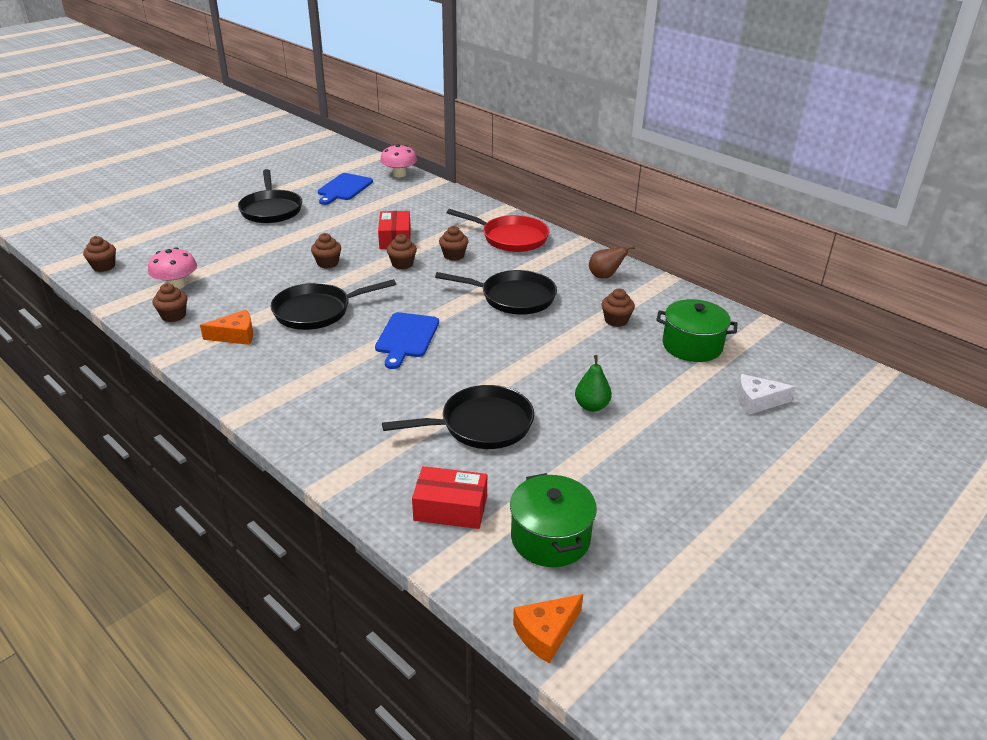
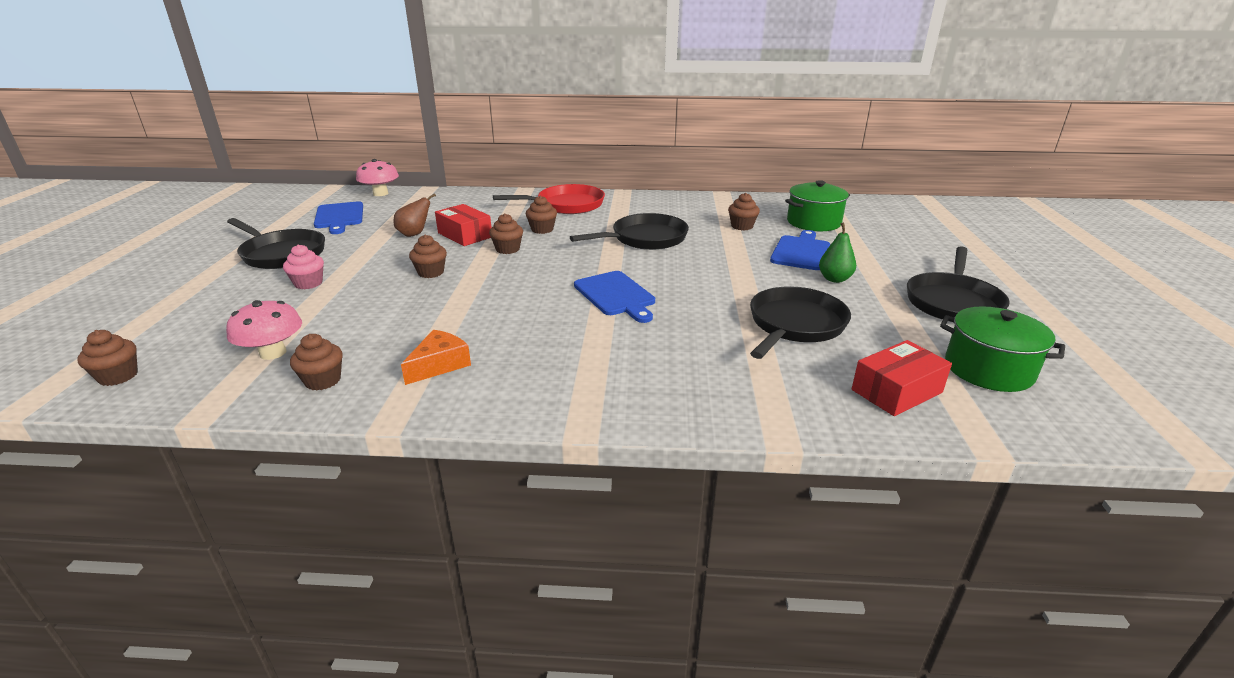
camera: 40 degrees left, 5 degrees down
black pan [271,279,396,330] -> black pan moved to [907,246,1010,322]
orange cheese [513,594,583,663] -> none
brown pear [589,246,635,278] -> brown pear moved to [394,193,436,237]
white cheese [737,374,796,415] -> none
none -> pink cupcake [283,244,324,289]
none -> blue cutting board [770,230,830,270]

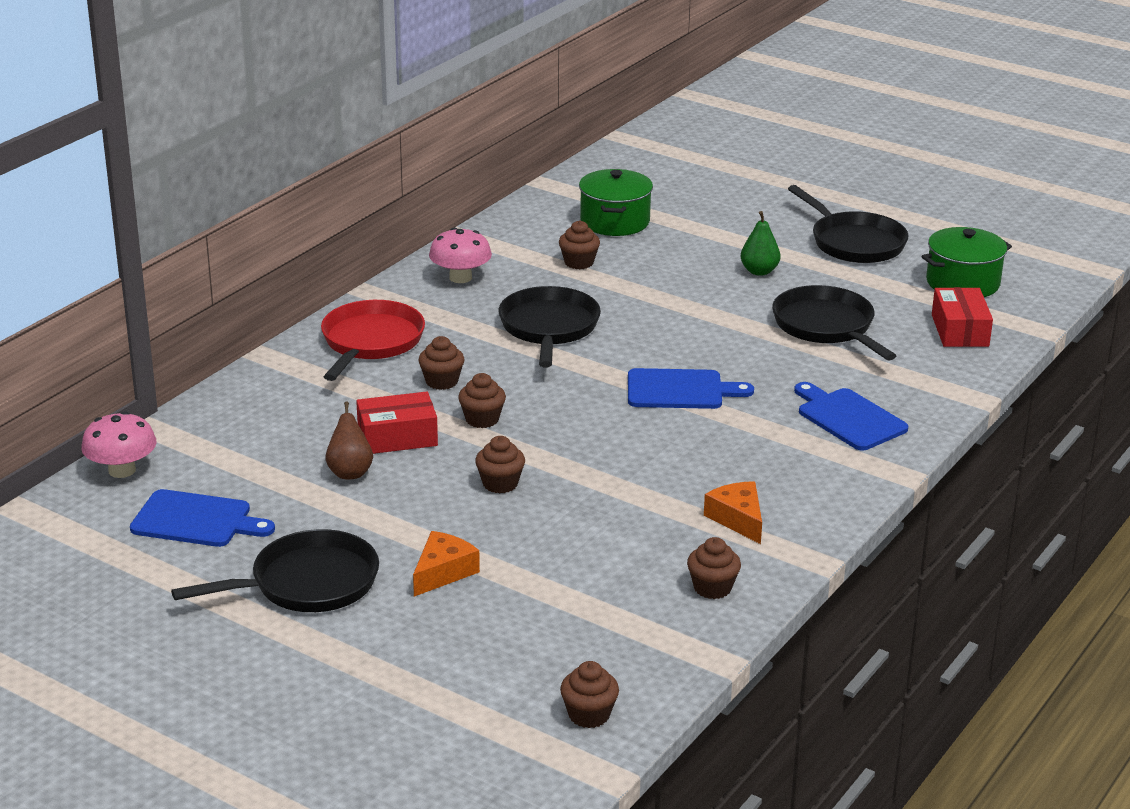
camera: 60 degrees left, 0 degrees up
pink mushroom [226,300,302,360] -> pink mushroom moved to [429,228,492,283]
pink cupcake [283,244,324,289] -> orange cheese [413,531,480,597]
blue cutting board [770,230,830,270] -> blue cutting board moved to [794,382,908,450]

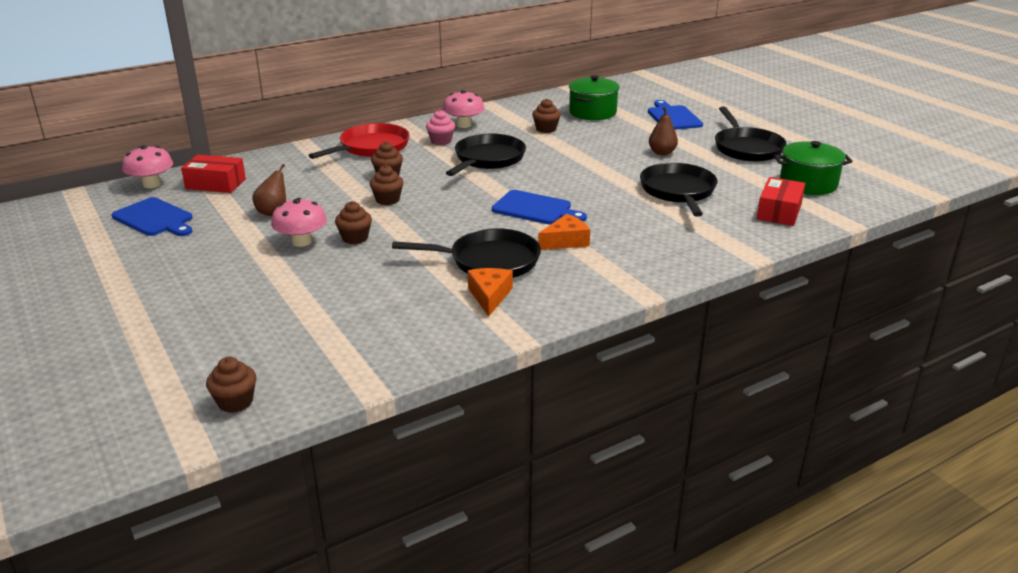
camera: 25 degrees right, 0 degrees up
black pan [171,529,379,612] -> black pan moved to [392,228,541,278]
red box [356,392,438,454] -> red box moved to [181,154,246,193]
orange cheese [413,531,480,597] -> orange cheese moved to [538,214,590,250]
brown cupcake [687,537,741,599] -> none
green pear [741,211,780,276] -> brown pear [649,106,678,155]
blue cutting board [794,382,908,450] -> blue cutting board moved to [648,100,703,130]
none -> pink mushroom [271,198,327,247]
none -> pink cupcake [426,110,455,145]

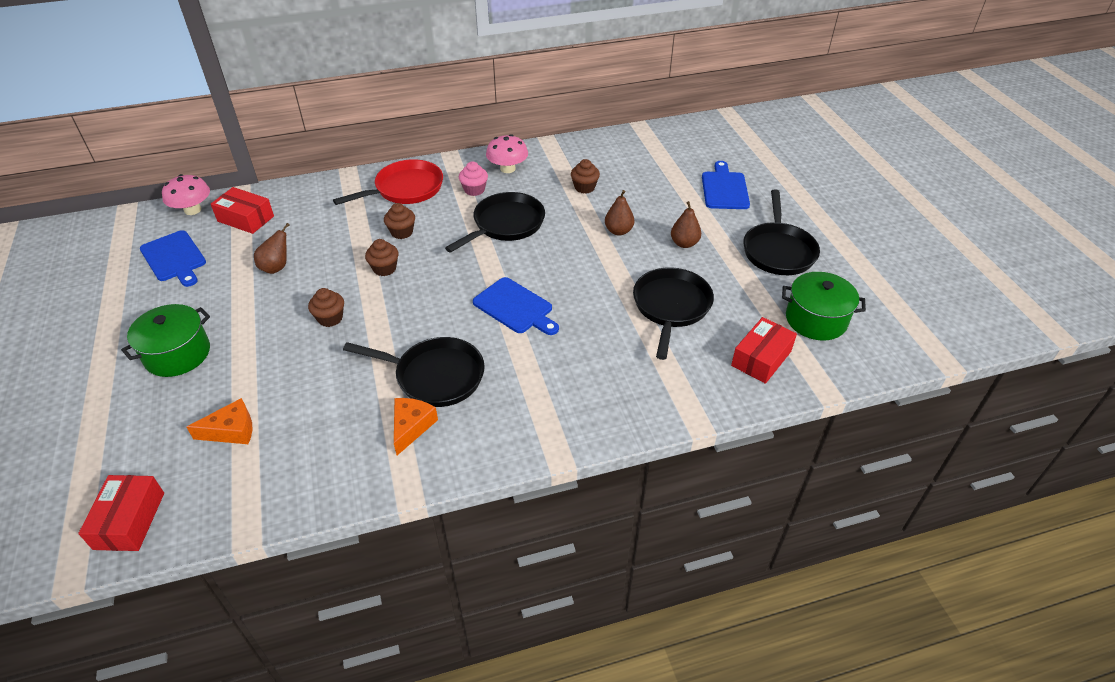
camera: 15 degrees right, 15 degrees up
brown cupcake [206,357,257,413] -> red box [78,475,164,551]
pink mushroom [271,198,327,247] -> none
orange cheese [538,214,590,250] -> orange cheese moved to [187,398,252,444]
green pot [569,75,620,120] -> green pot moved to [121,304,210,377]
none -> brown pear [605,190,634,236]

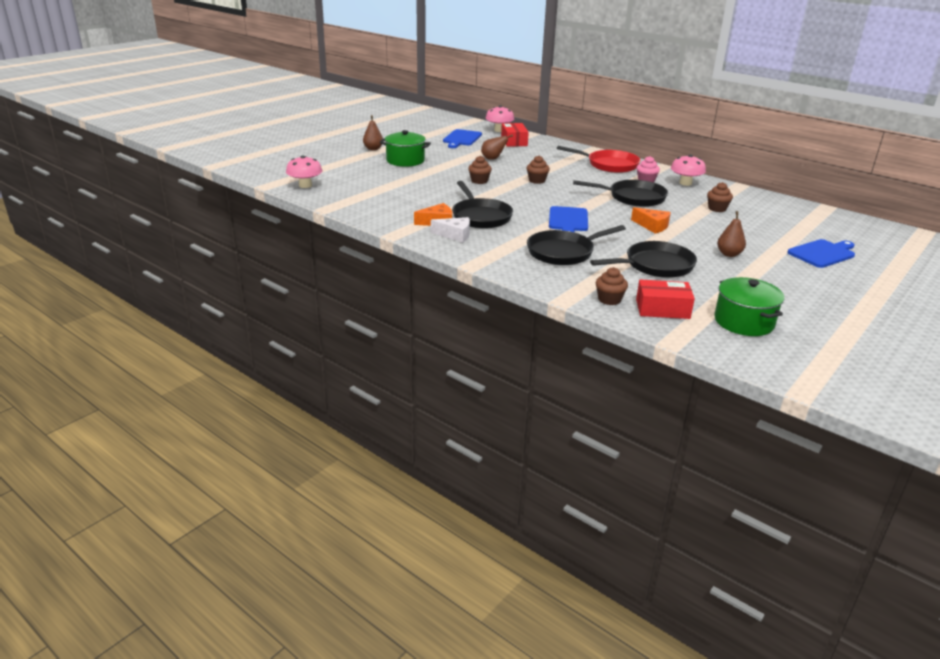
camera: 55 degrees right, 15 degrees down
red box [78,475,164,551] -> pink mushroom [286,155,322,188]
orange cheese [187,398,252,444] -> orange cheese moved to [631,207,671,233]
brown cupcake [384,203,415,239] -> brown cupcake moved to [596,267,628,305]
brown pear [605,190,634,236] -> brown pear moved to [363,115,383,150]
black pan [743,189,820,275] -> black pan moved to [527,225,626,265]
none -> white cheese [431,217,470,243]

